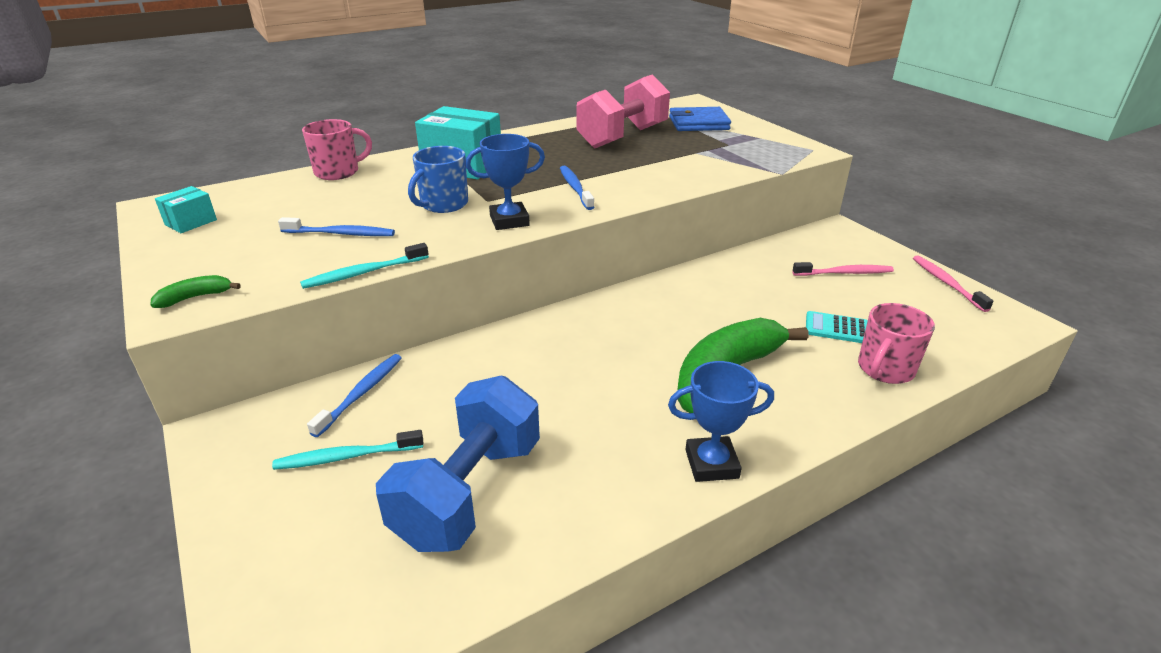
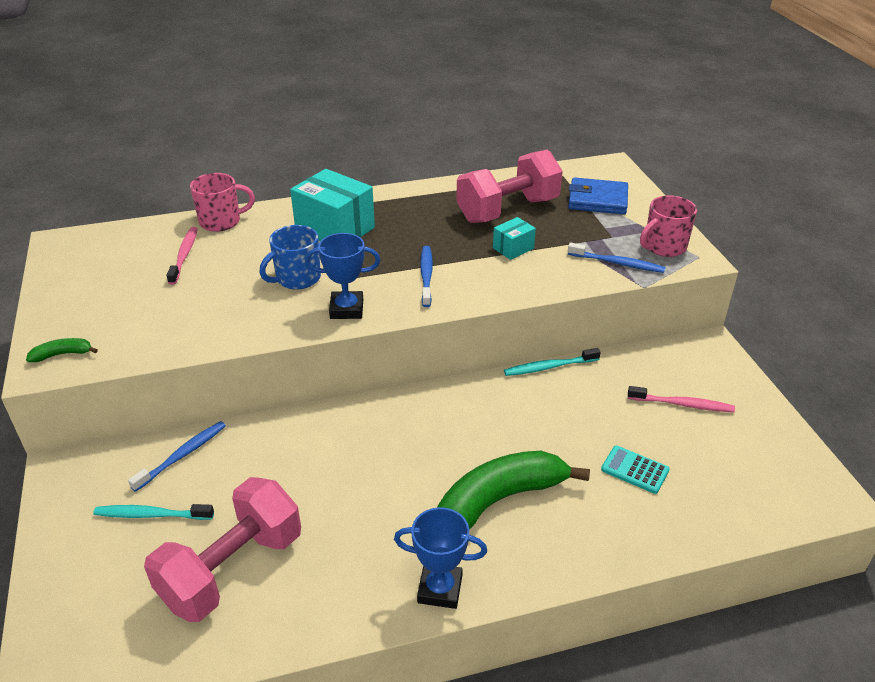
camera: 15 degrees right, 5 degrees up
turquoise box [155,186,217,233] -> turquoise box moved to [493,217,536,260]
blue toothbrush [278,217,395,236] -> blue toothbrush moved to [568,242,665,273]
turquoise toothbrush [300,243,429,289] -> turquoise toothbrush moved to [504,348,601,376]
blue dumbbell [376,375,540,552] -> pink dumbbell [144,477,301,622]
pink mug [858,303,935,384] -> pink mug moved to [640,195,697,257]
pink toothbrush [913,256,994,312] -> pink toothbrush moved to [167,227,198,285]

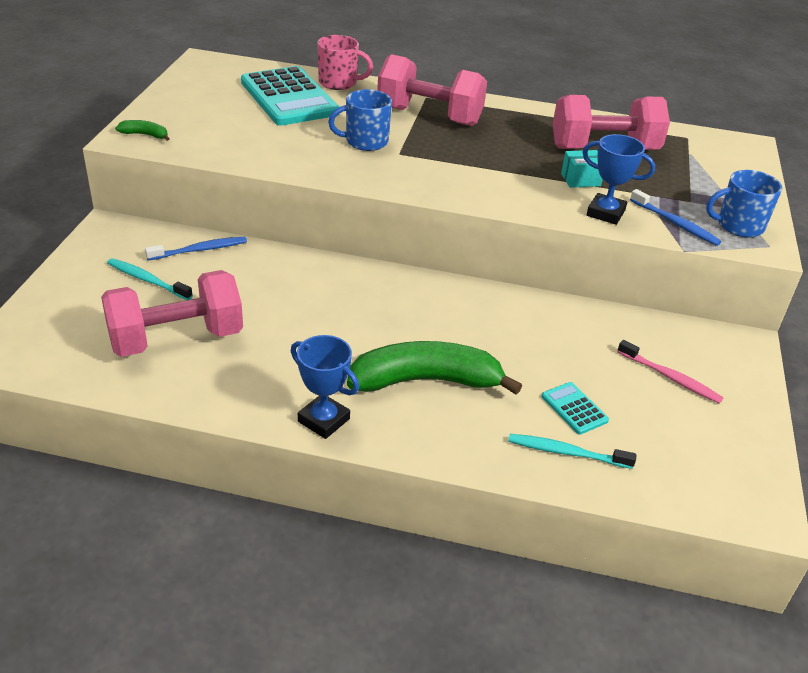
camera: 25 degrees right, 0 degrees up
pink toothbrush [167,227,198,285] -> turquoise calculator [241,66,339,125]
turquoise box [290,169,375,241] -> pink dumbbell [377,54,487,126]
blue trophy [305,233,380,319] -> blue trophy moved to [583,134,655,225]
blue toothbrush [420,246,433,307] -> none
turquoise toothbrush [504,348,601,376] -> turquoise toothbrush moved to [508,434,636,469]
blue wallet [568,177,628,214] -> none
pink mug [640,195,697,257] -> blue mug [706,170,782,237]

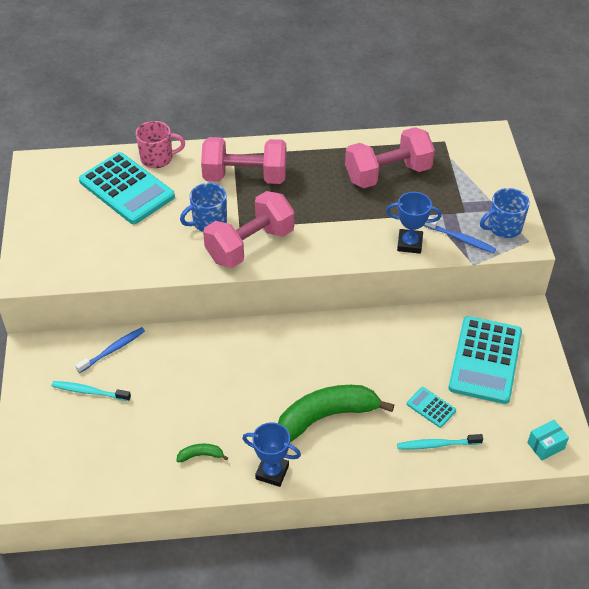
camera: 15 degrees left, 10 degrees up
pink dumbbell [101,270,243,357] -> pink dumbbell moved to [203,191,294,268]
green banana [115,120,170,141] -> green banana moved to [176,444,228,462]
turquoise box [561,150,603,188] -> turquoise box moved to [527,420,569,461]
pink toothbrush [617,340,724,404] -> turquoise calculator [449,316,522,404]

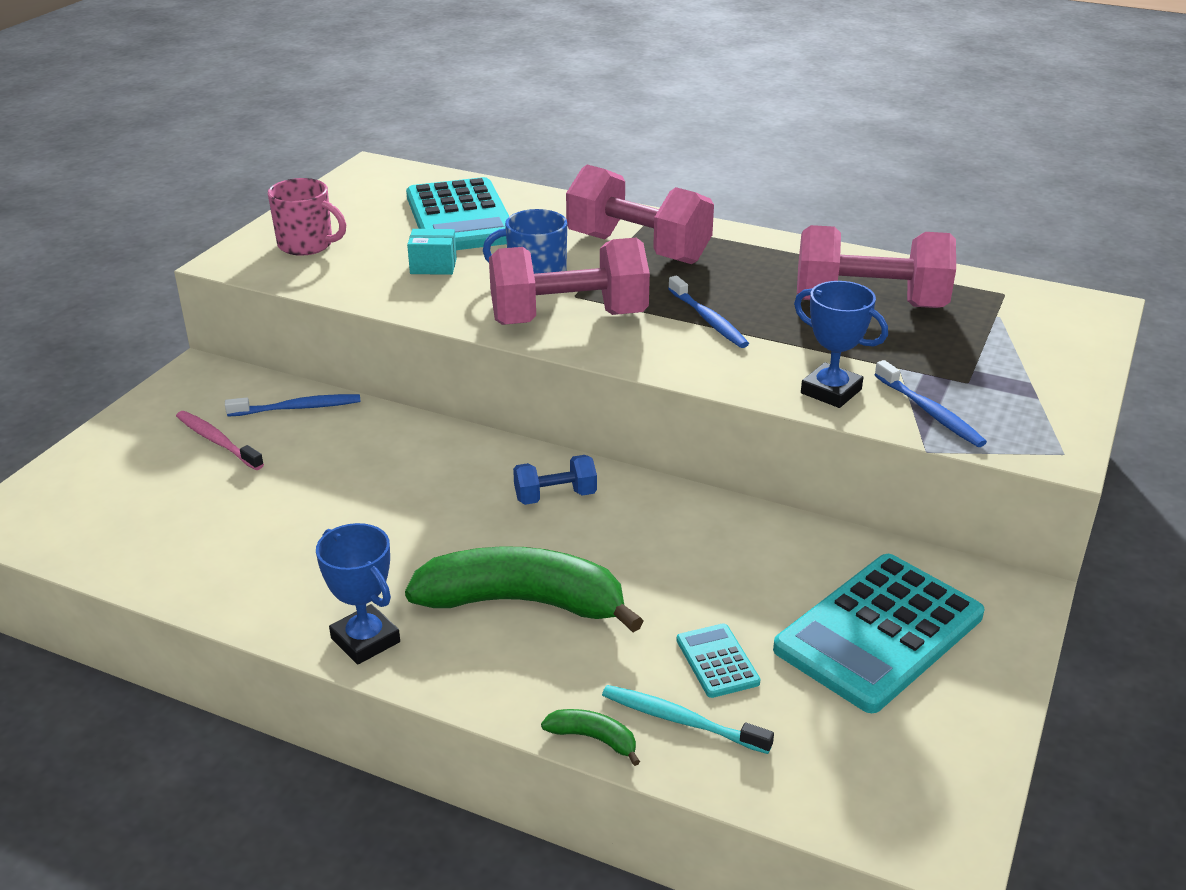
camera: 30 degrees right, 15 degrees down
turquoise toothbrush [51,381,131,401] -> pink toothbrush [176,411,264,470]
pink mug [136,121,185,168] -> pink mug moved to [268,178,346,256]
green banana [176,444,228,462] -> green banana moved to [541,709,640,766]
blue mug [480,188,530,238] -> none
turquoise box [527,420,569,461] -> turquoise box moved to [407,229,457,275]
none -> blue dumbbell [513,455,597,505]
none -> blue toothbrush [668,276,749,348]

